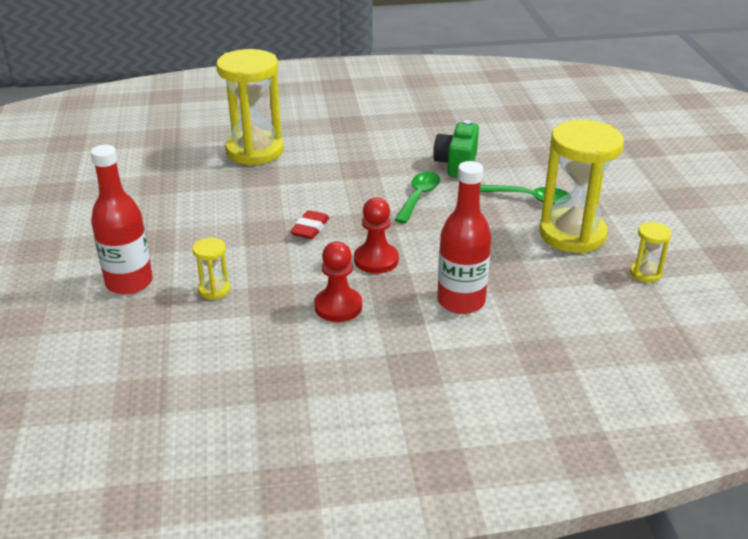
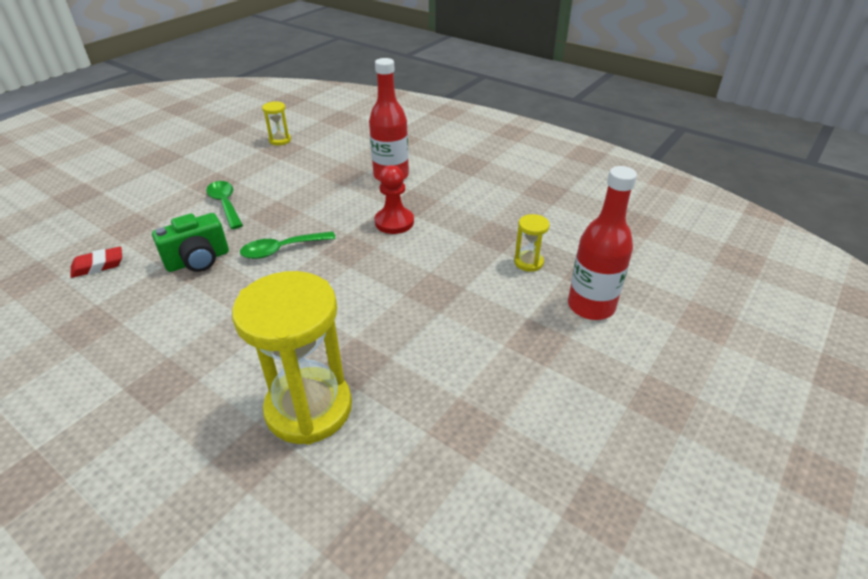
camera: 135 degrees left, 5 degrees up
red eraser [290,210,329,239] -> red eraser moved to [70,246,122,278]
red pawn [314,241,362,322] -> none
yellow hourglass [539,120,624,253] -> none

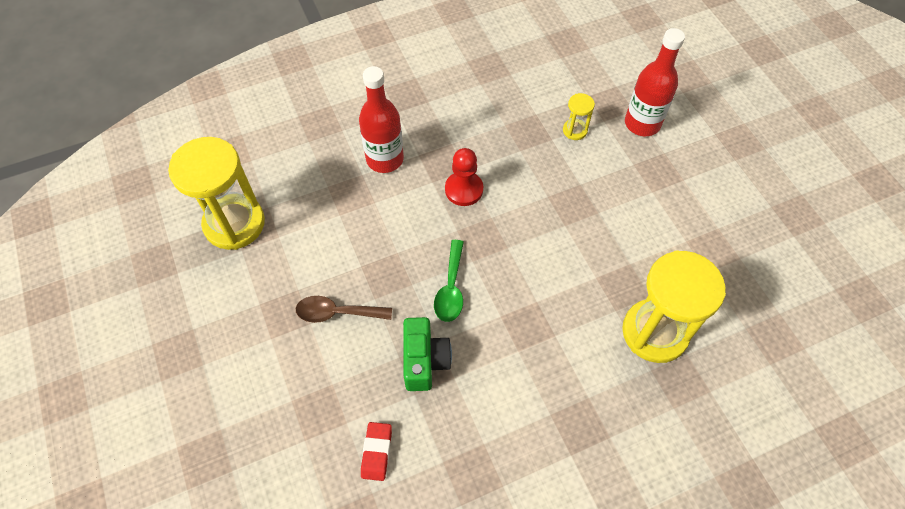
camera: 60 degrees left, 20 degrees up
green spoon [206,181,243,229] -> brown spoon [296,296,392,323]
yellow hourglass [262,101,291,145] -> yellow hourglass [168,137,265,250], size x2.27

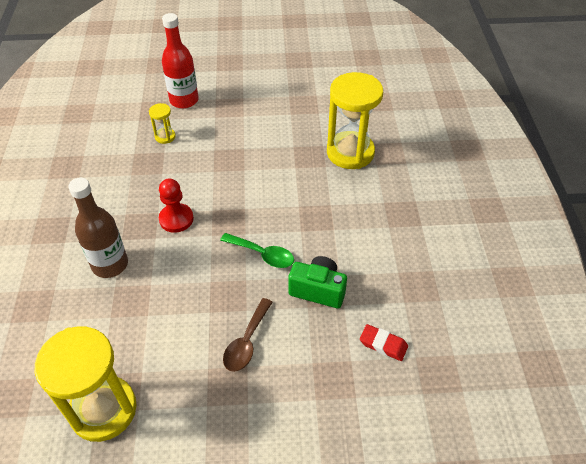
camera: 70 degrees left, 10 degrees down
red bottle [359,66,404,173] -> brown bottle [68,178,128,278]

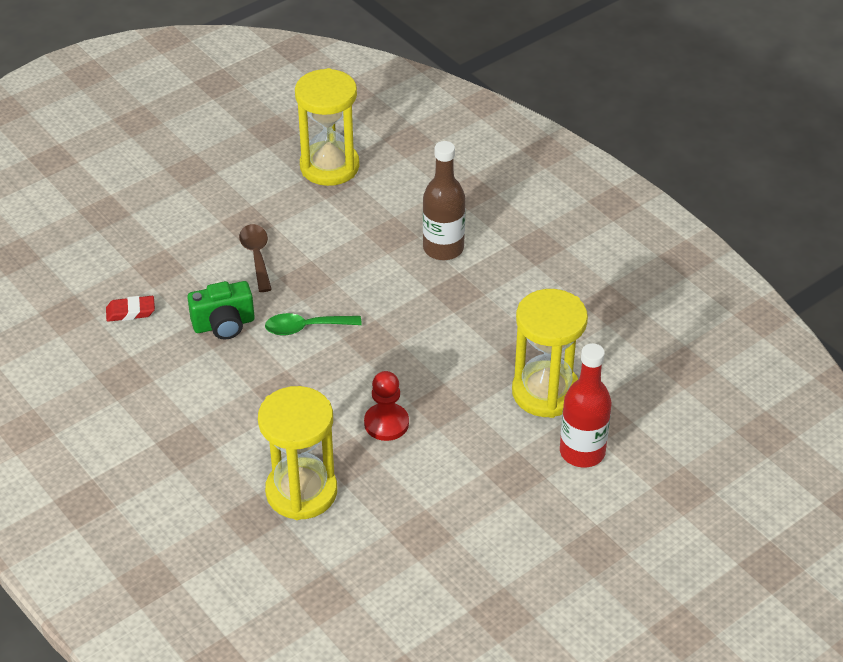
camera: 145 degrees right, 5 degrees down
yellow hourglass [149,103,176,144] -> yellow hourglass [512,289,588,418], size x2.27
red pawn [159,179,194,233] -> red pawn moved to [364,371,409,441]

